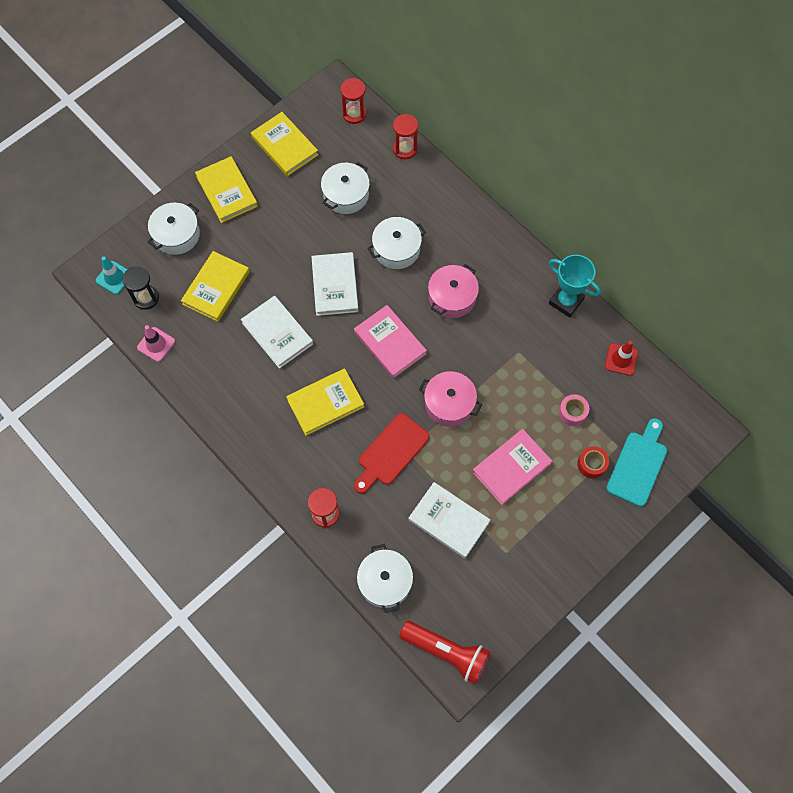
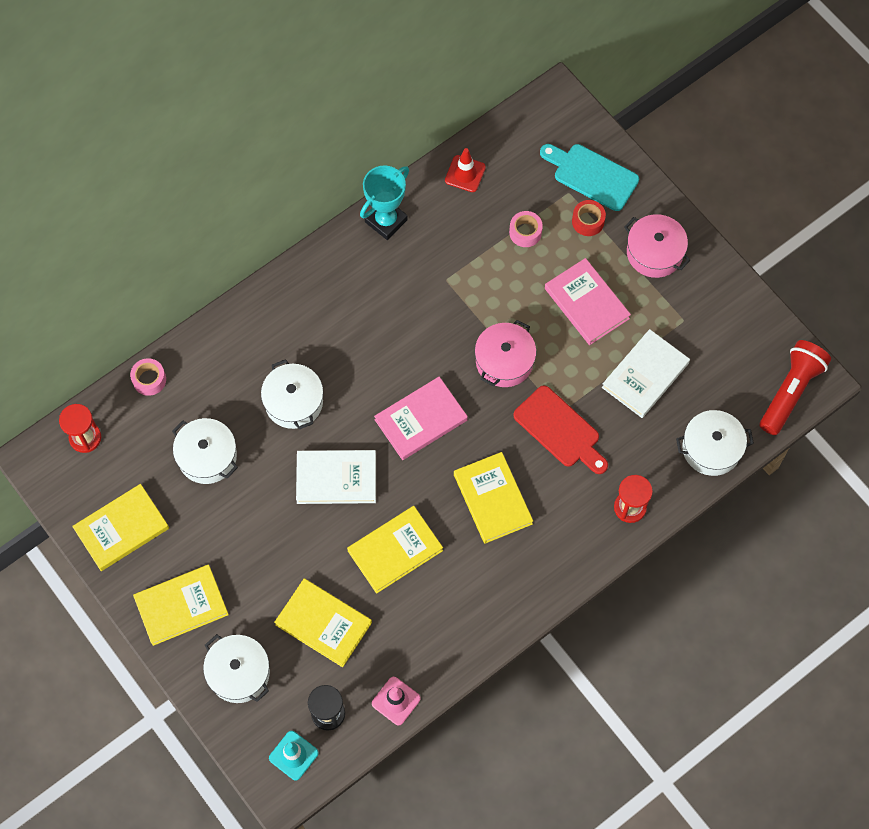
camera: 85 degrees left, 0 degrees up
white book [241,296,313,369] -> yellow book [347,506,443,594]
red hourglass [393,114,418,159] -> pink tape [130,358,166,396]
pink pot [428,264,479,318] -> pink pot moved to [624,214,690,278]

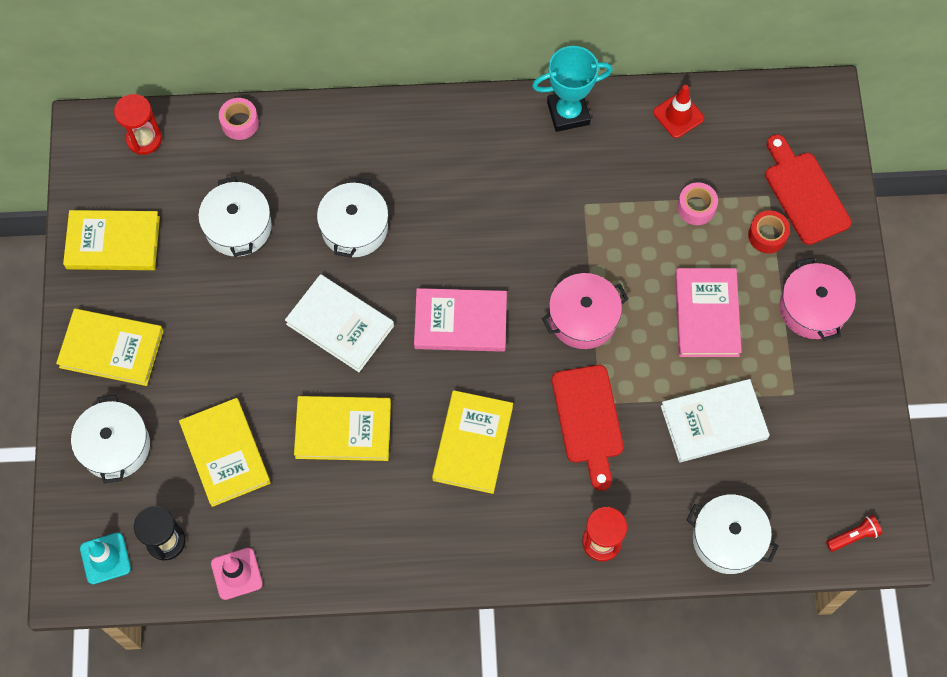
camera: 35 degrees right, 0 degrees up
turquoise cutting board [540,144,639,211] -> red cutting board [765,134,851,245]
red flashlight [760,340,831,435] -> red flashlight [826,515,882,552], size x0.46

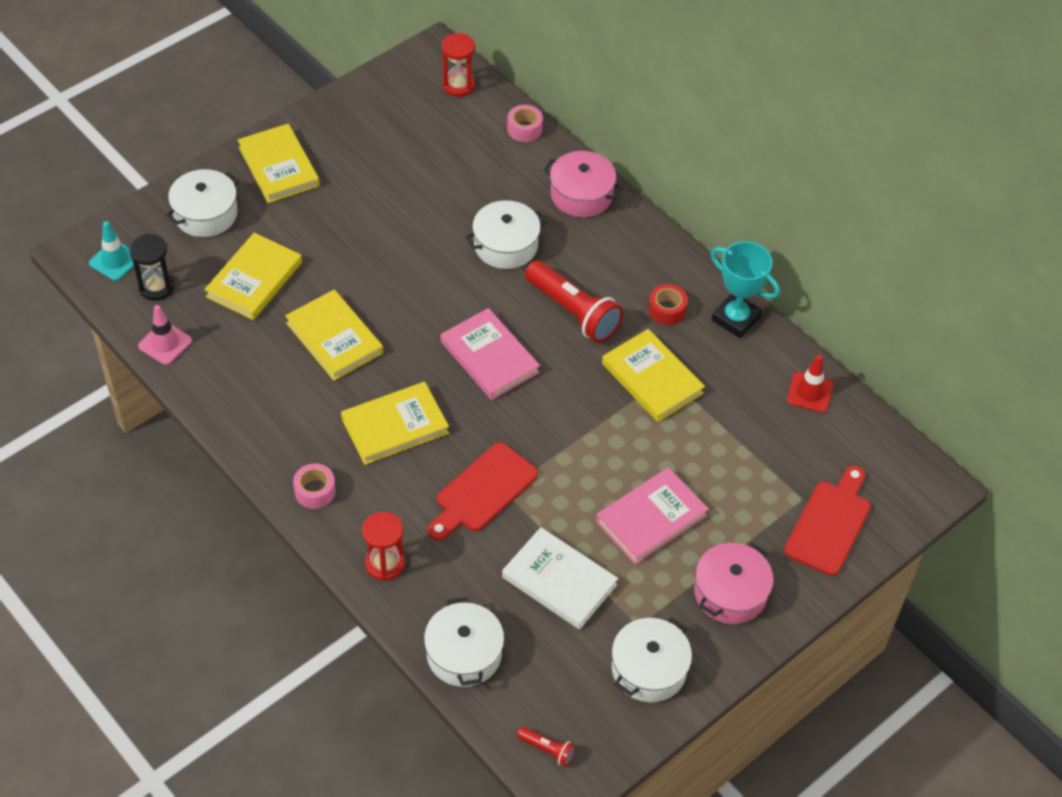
camera: 50 degrees right, 15 degrees down
yellow book [63,210,160,270] -> yellow book moved to [602,329,705,422]
white pot [198,177,272,257] -> white pot moved to [612,617,692,702]
white book [285,274,394,372] -> none
pink pot [542,273,628,349] -> pink pot moved to [544,151,623,217]
pink tape [677,182,718,225] -> pink tape moved to [293,464,336,509]
red tape [748,210,790,253] -> red tape moved to [648,284,688,325]
none -> red flashlight [525,260,623,343]

